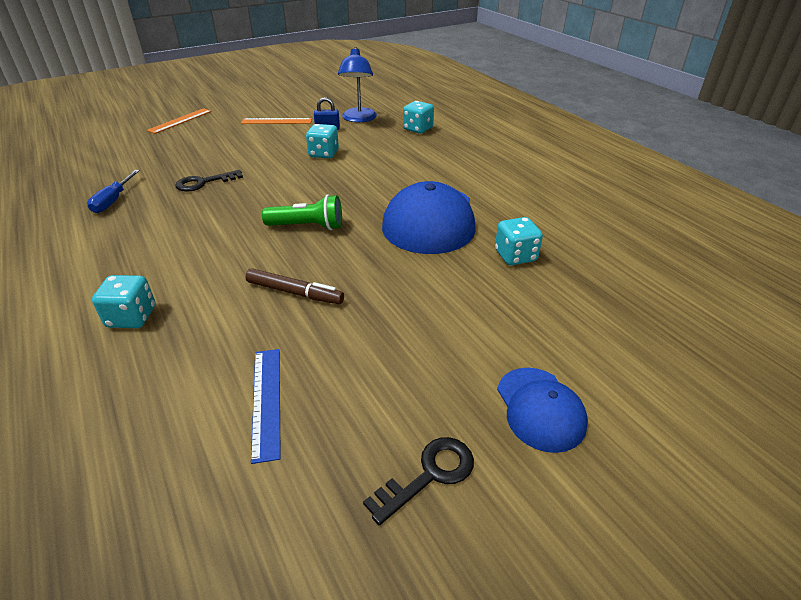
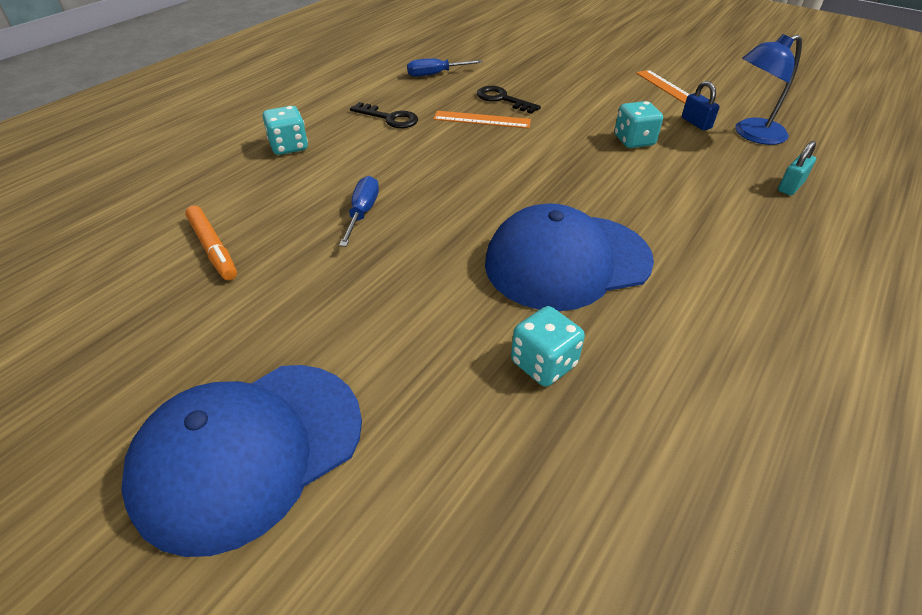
camera: 65 degrees right, 5 degrees up
orange ruler [147,108,212,134] -> orange ruler moved to [433,111,531,128]
brown marker [246,268,344,304] -> blue screwdriver [339,176,379,247]
blue ruler [251,349,281,464] -> orange marker [185,205,237,280]
green flashlight [262,194,342,230] -> none
black key [363,437,474,526] -> black key moved to [350,102,418,128]
turquoise dice [403,101,434,134] -> turquoise padlock [778,141,816,195]
blue cap [497,368,588,453] -> blue cap [121,365,362,557], size x1.79

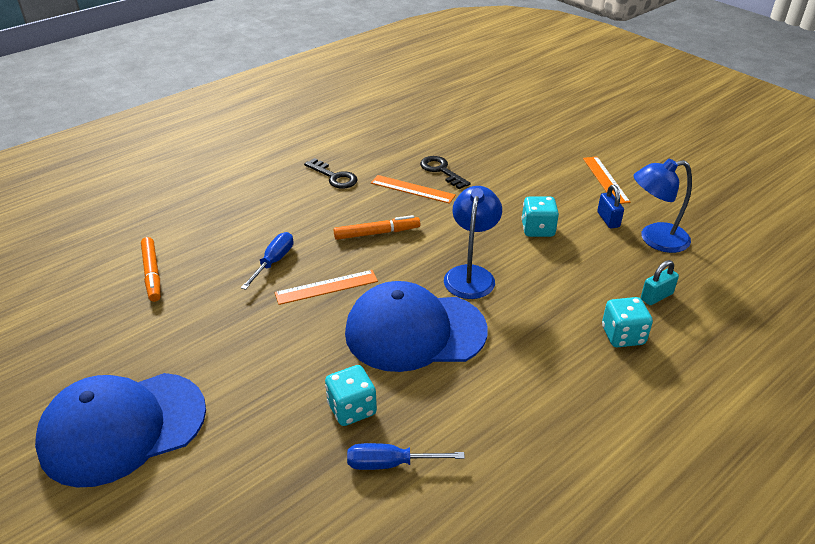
camera: 15 degrees right, 5 degrees down
turquoise dice [263,106,308,155] -> turquoise dice moved to [602,297,653,347]
blue screwdriver [407,58,482,77] -> blue screwdriver moved to [347,443,465,470]
none -> orange ruler [275,270,378,305]
none -> orange marker [334,215,420,240]
none -> blue lamp [444,186,502,299]

